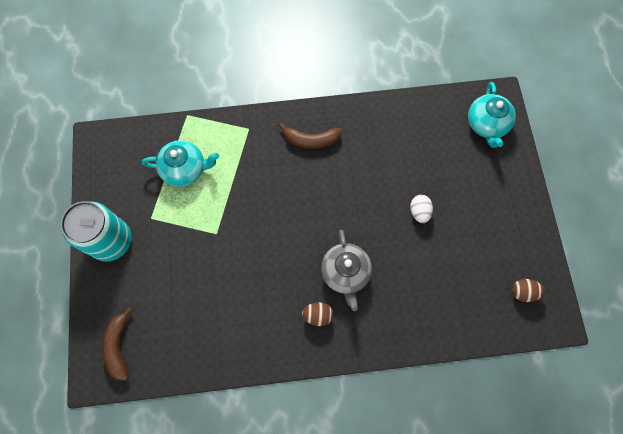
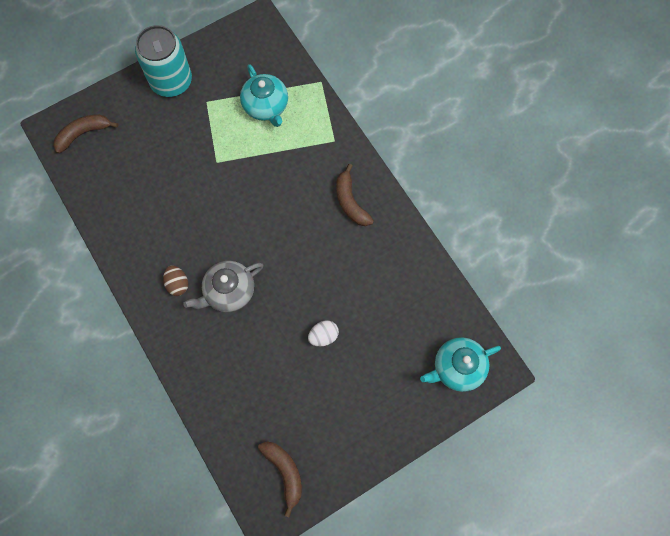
camera: 65 degrees right, 0 degrees up
brown egg [512,279,545,302] -> brown banana [258,442,302,518]

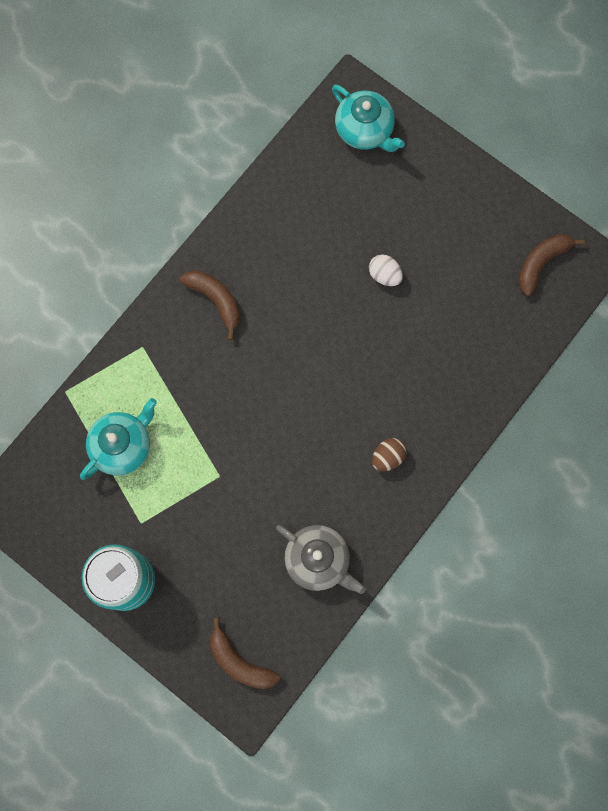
camera: 110 degrees left, 5 degrees up
grey teapot [183,261,263,312] -> grey teapot moved to [276,525,366,594]
brown banana [336,164,374,226] -> brown banana turned 90 degrees counterclockwise [180,270,240,340]

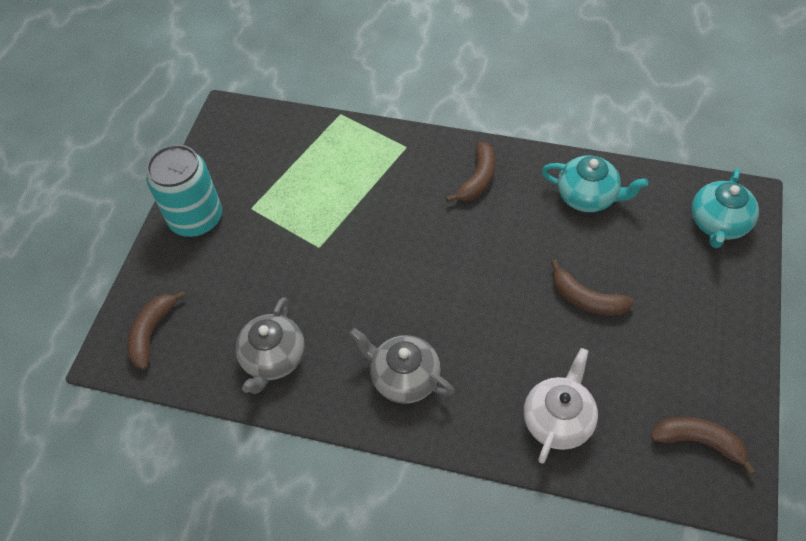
camera: 70 degrees right, 20 degrees down
turquoise teapot [80,398,157,480] -> turquoise teapot moved to [542,156,648,212]
white egg [369,254,403,286] -> brown banana [551,259,634,316]
brown egg [372,438,406,471] -> grey teapot [350,328,455,404]
none -> white teapot [524,348,598,464]

